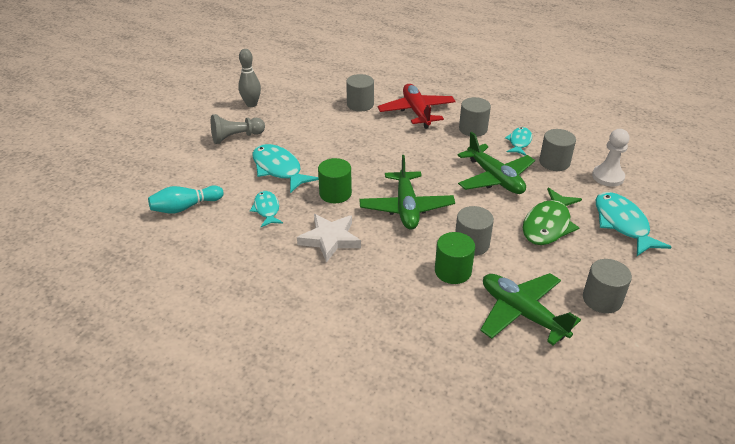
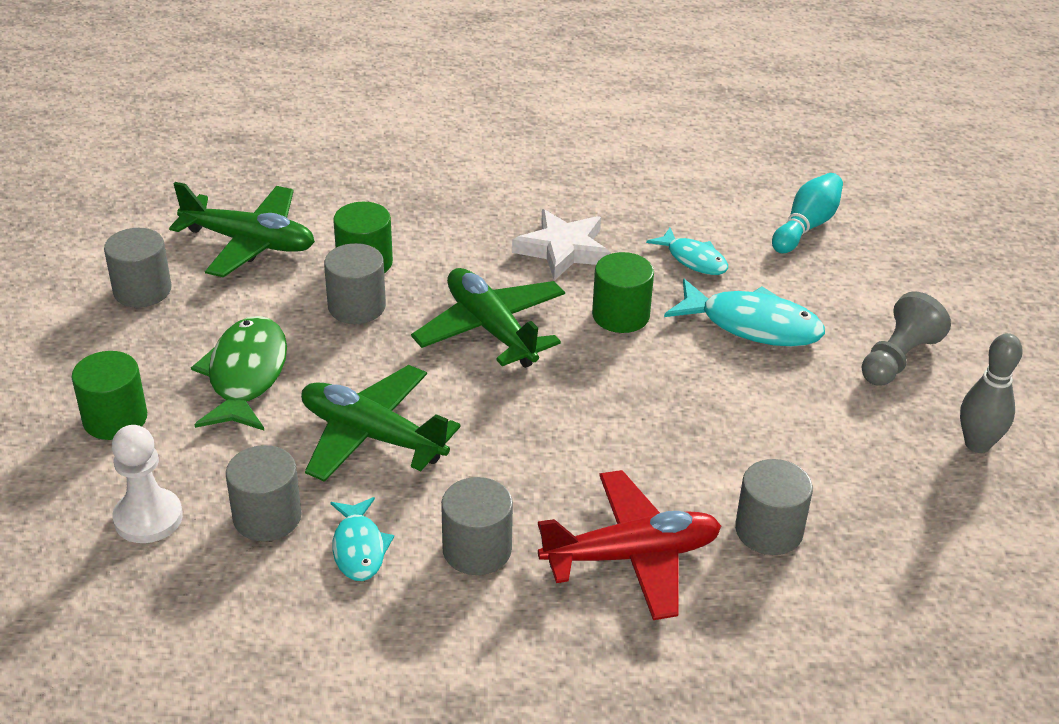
camera: 150 degrees right, 0 degrees up
red plane [378,84,456,129] -> red plane turned 60 degrees counterclockwise [538,470,721,620]
turquoise fish [596,192,671,256] -> green cylinder [72,351,147,440]

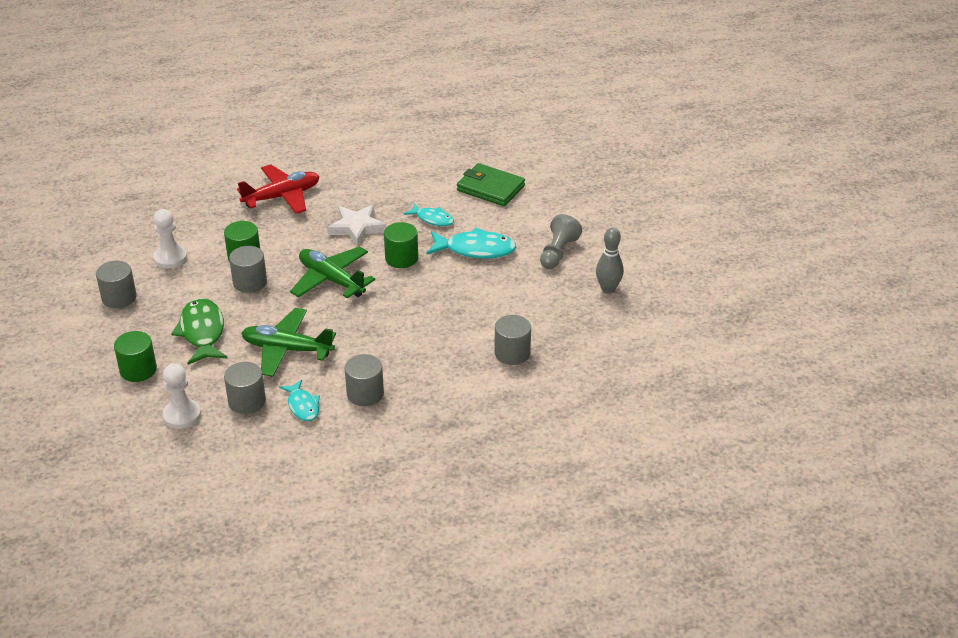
camera: 15 degrees left, 0 degrees up
green plane [169,182,315,277] -> white pawn [153,209,187,269]
red plane [538,470,721,620] -> red plane moved to [237,164,320,214]
turquoise bowling pin [772,173,843,253] -> green wallet [457,163,525,206]

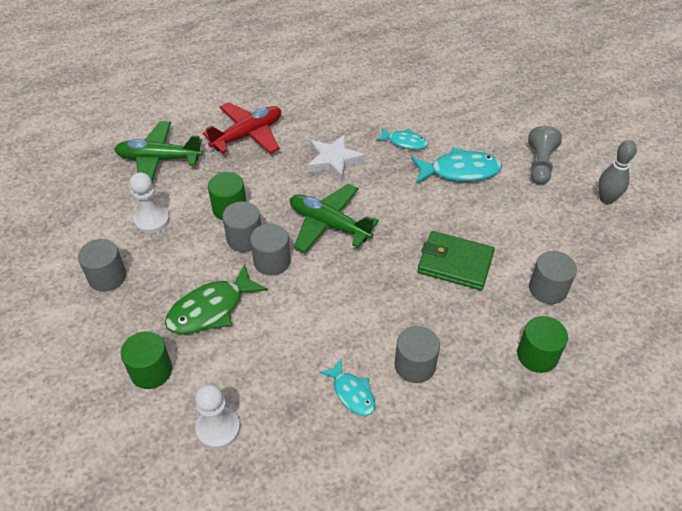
camera: 10 degrees left, 10 degrees up
green fish [171,298,228,365] -> green fish turned 105 degrees counterclockwise [165,264,268,334]
grey cylinder [224,362,266,414] -> grey cylinder moved to [250,224,291,276]
green plane [241,308,336,377] -> green plane moved to [114,121,203,181]
green cylinder [384,222,418,268] -> green cylinder moved to [517,316,568,373]
green wallet [457,163,525,206] -> green wallet moved to [417,231,495,290]

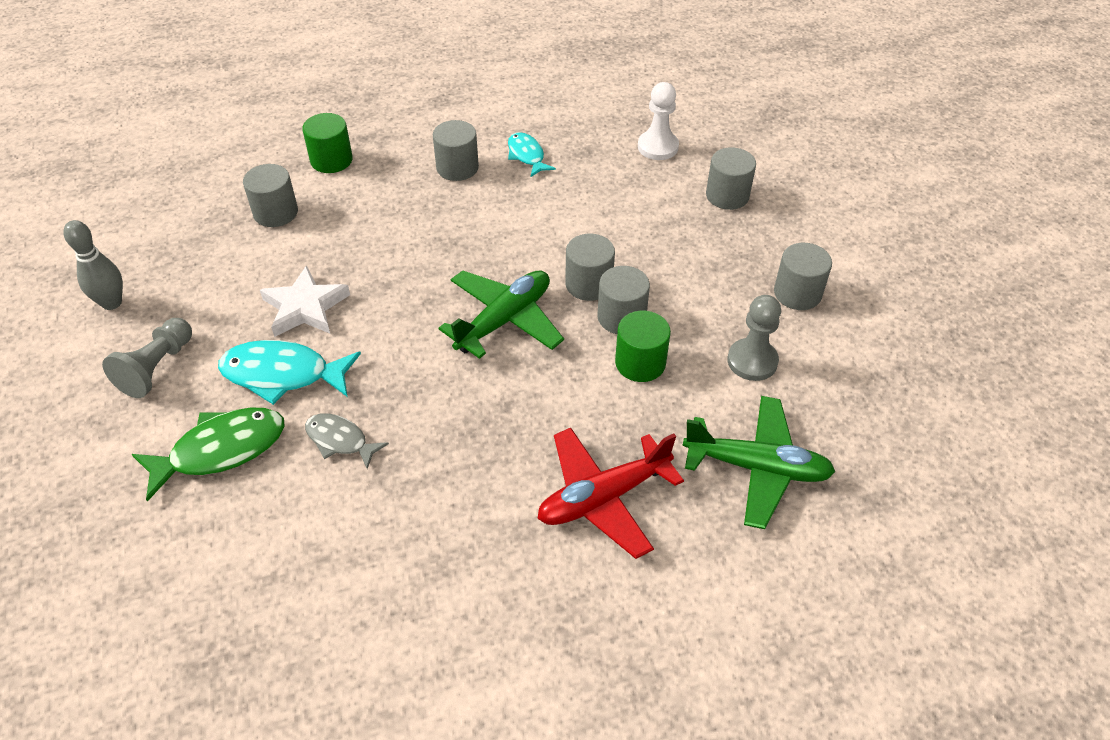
camera: 170 degrees left, 0 degrees up
green cylinder [121,331,172,389] -> grey cylinder [706,147,756,210]
white pawn [130,172,170,233] -> grey pawn [727,295,781,381]
green fish [165,264,268,334] -> green fish moved to [132,408,285,502]
green plane [290,184,379,253] -> green plane turned 90 degrees counterclockwise [439,270,564,359]
white star [307,134,365,181] -> white star moved to [260,265,350,337]
turquoise fish [376,127,428,150] -> grey fish [305,413,389,469]
green wallet [417,231,495,290] -> none

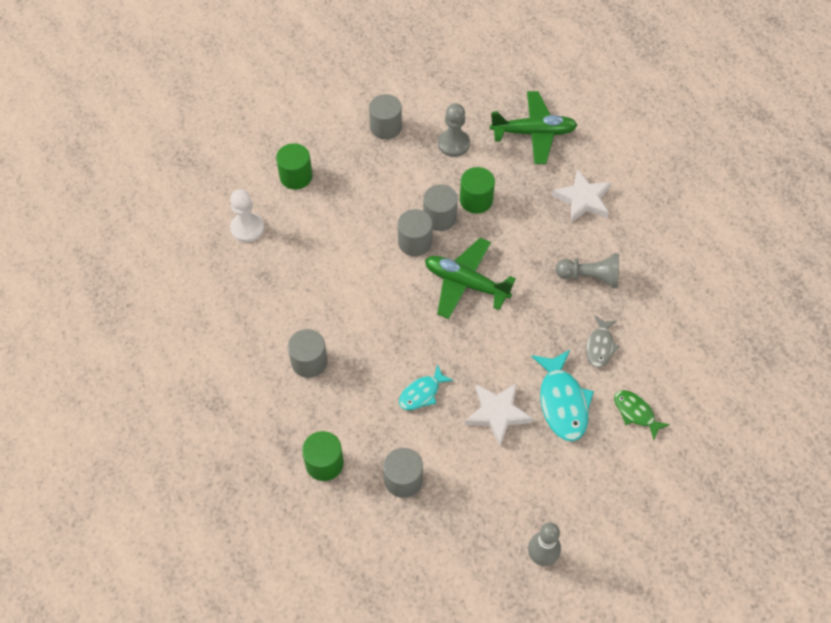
camera: 105 degrees left, 10 degrees up
grey pawn [102,318,192,398] -> grey pawn moved to [556,253,619,288]
green fish [132,408,285,502] -> green fish [614,390,670,440], size x0.60
turquoise fish [508,132,556,177] -> turquoise fish moved to [399,364,454,410]
red plane [537,428,684,559] -> white star [552,169,612,223]
green plane [683,396,836,529] -> green plane turned 90 degrees clockwise [490,91,577,164]
grey cylinder [706,147,756,210] -> green cylinder [276,143,312,189]

